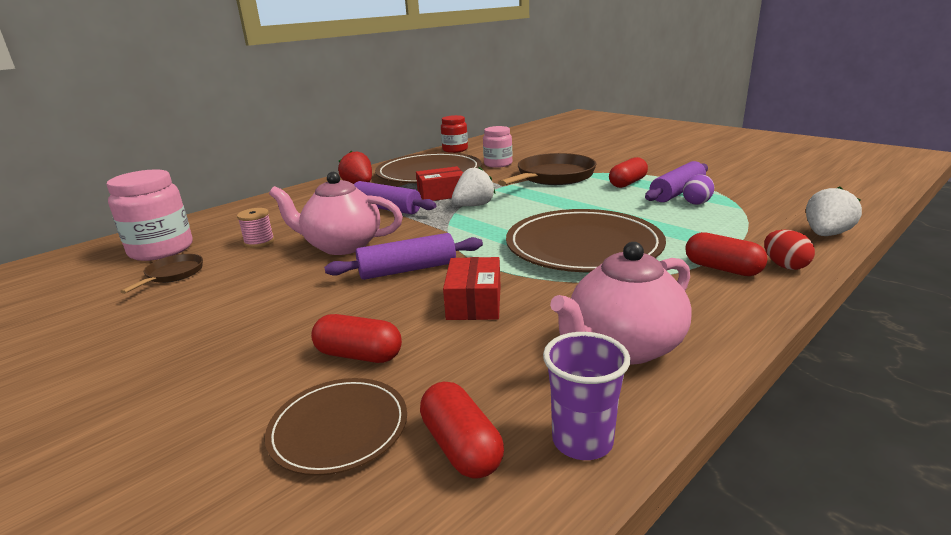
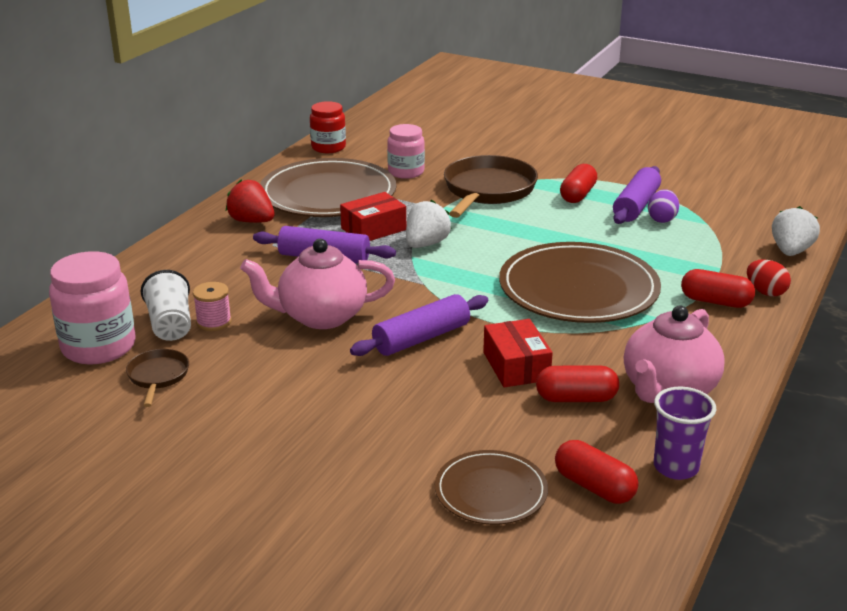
camera: 20 degrees left, 5 degrees up
red capsule [311,314,402,363] -> red capsule moved to [536,365,619,402]
none -> white cup [141,270,191,341]

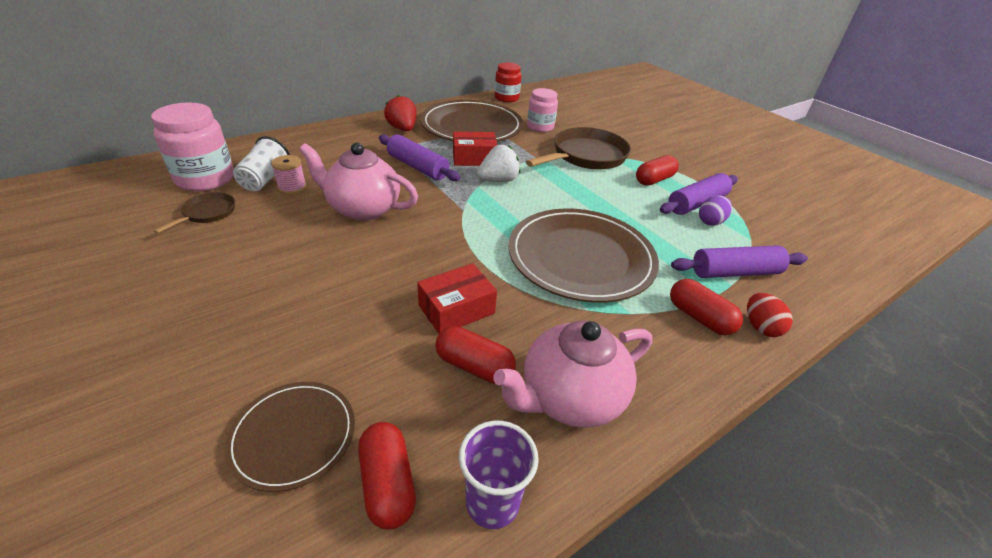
camera: 25 degrees right, 10 degrees up
purple rolling pin [350,294,488,356] -> purple rolling pin moved to [671,245,808,278]
red box [483,319,553,387] -> red box turned 45 degrees clockwise [417,263,497,334]
white strawberry [772,206,820,256] -> none

